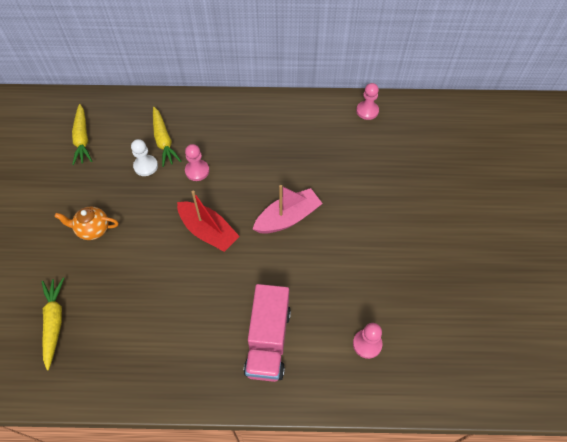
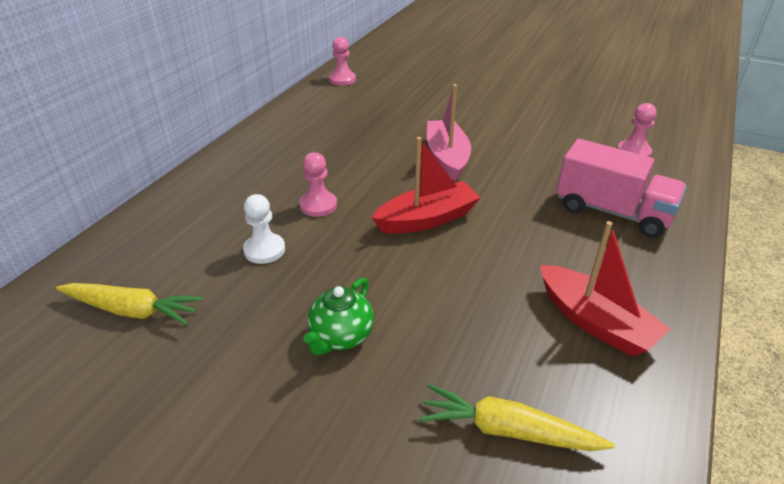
camera: 65 degrees left, 20 degrees down
orange teapot [54,206,119,240] -> green teapot [304,278,374,355]
yellow carrot [153,107,181,167] -> none
none -> red boat [540,221,670,357]

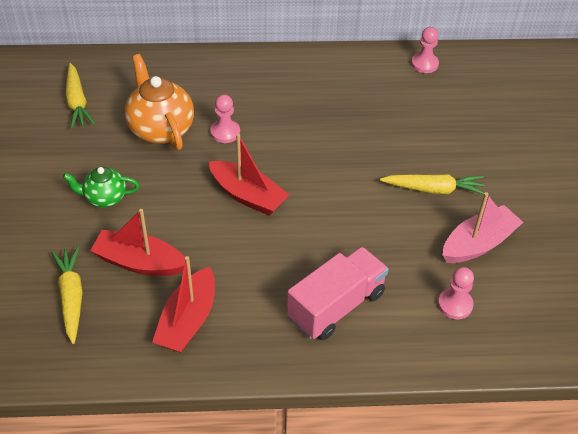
camera: 60 degrees right, 10 degrees up
white pawn [243,194,285,264] -> orange teapot [125,54,194,150]
pink boat [427,84,471,182] -> pink boat moved to [442,192,523,263]
pink truck [556,139,687,238] -> pink truck turned 135 degrees counterclockwise [287,247,389,341]
none -> red boat [90,209,185,276]
none -> yellow carrot [380,174,485,194]

